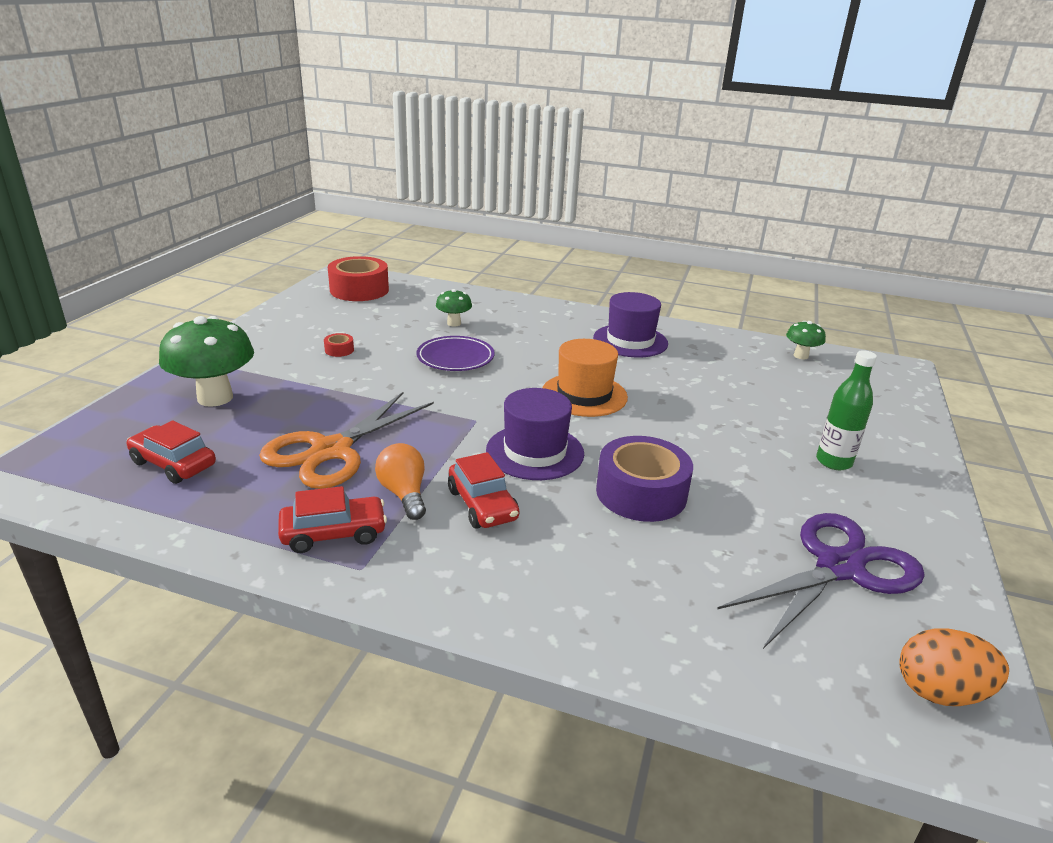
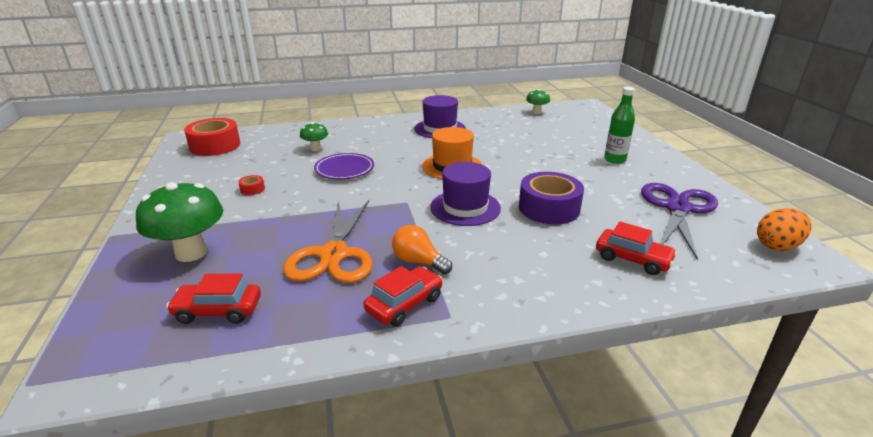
camera: 30 degrees left, 0 degrees up
red car [448,452,519,529] -> red car moved to [596,222,677,275]

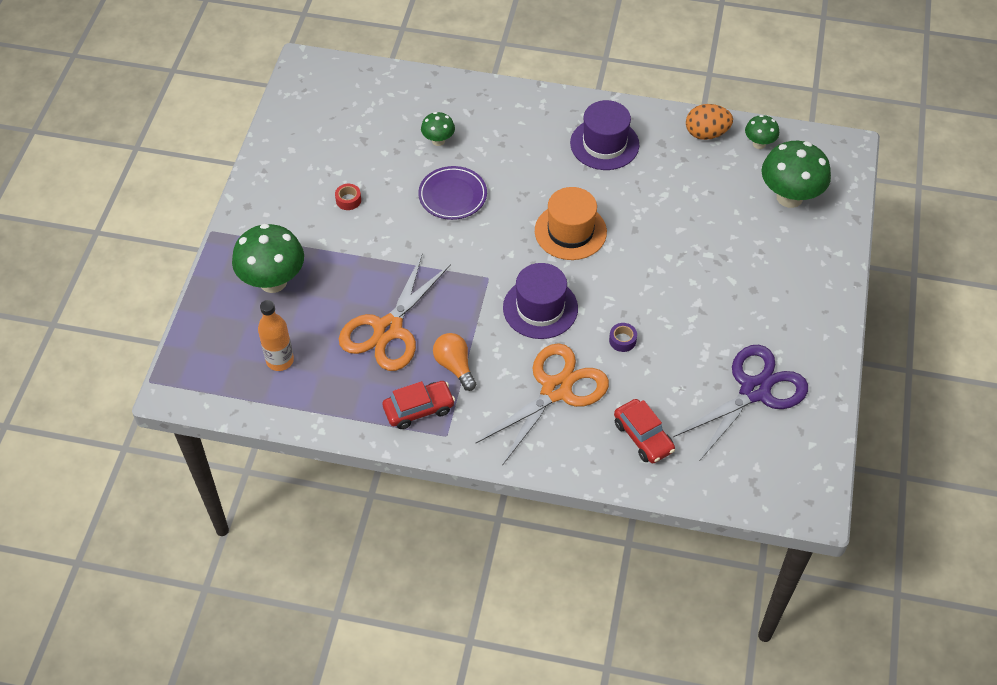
camera: 25 degrees right, 25 degrees up
red car [166,274,261,324] -> orange bottle [258,300,294,371]
red tape [184,118,240,156] -> none
purple tape [519,172,584,224] -> purple tape [609,323,637,352], size x0.42
green bottle [604,87,635,164] -> none
orange egg [757,208,811,251] -> orange egg moved to [686,104,733,140]
none -> orange scissors [475,343,609,466]
none -> green mushroom [761,141,831,208]

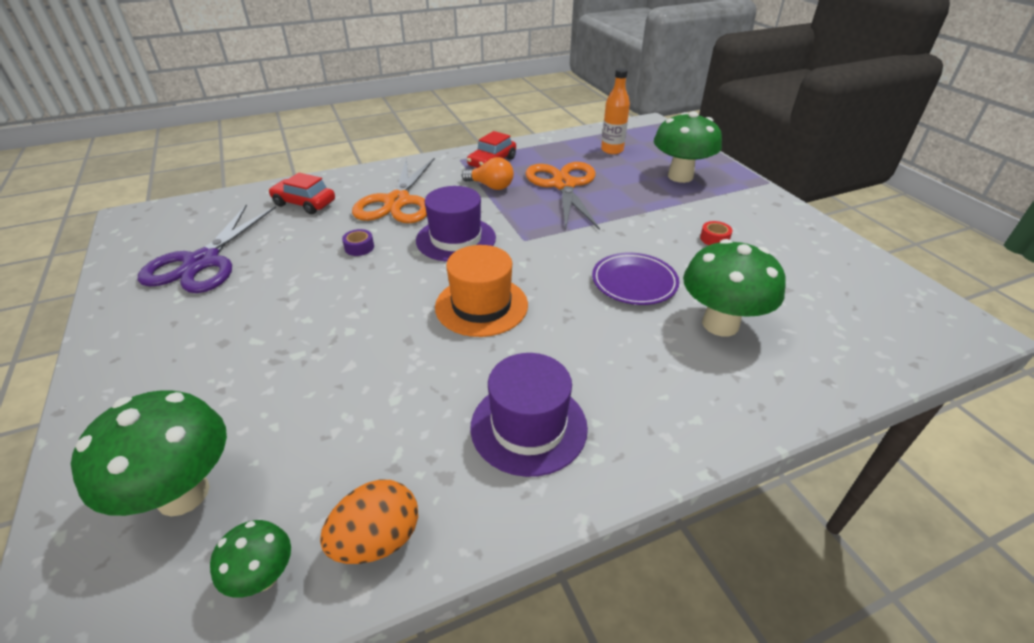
camera: 145 degrees right, 15 degrees down
green mushroom [421,112,455,146] -> green mushroom [683,239,786,336], size x1.94

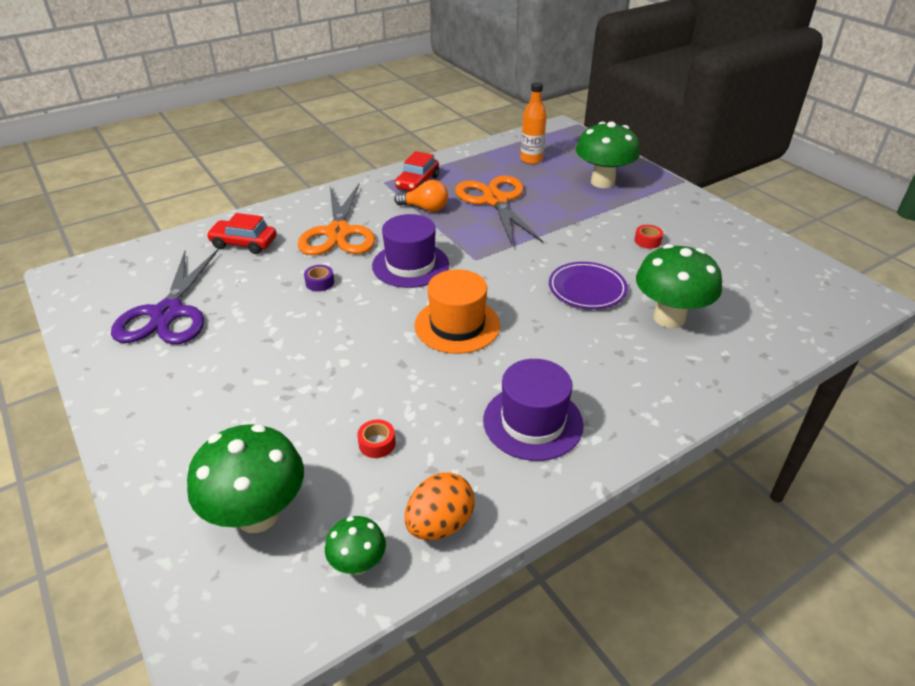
camera: 10 degrees left, 0 degrees up
none -> red tape [357,420,396,458]

